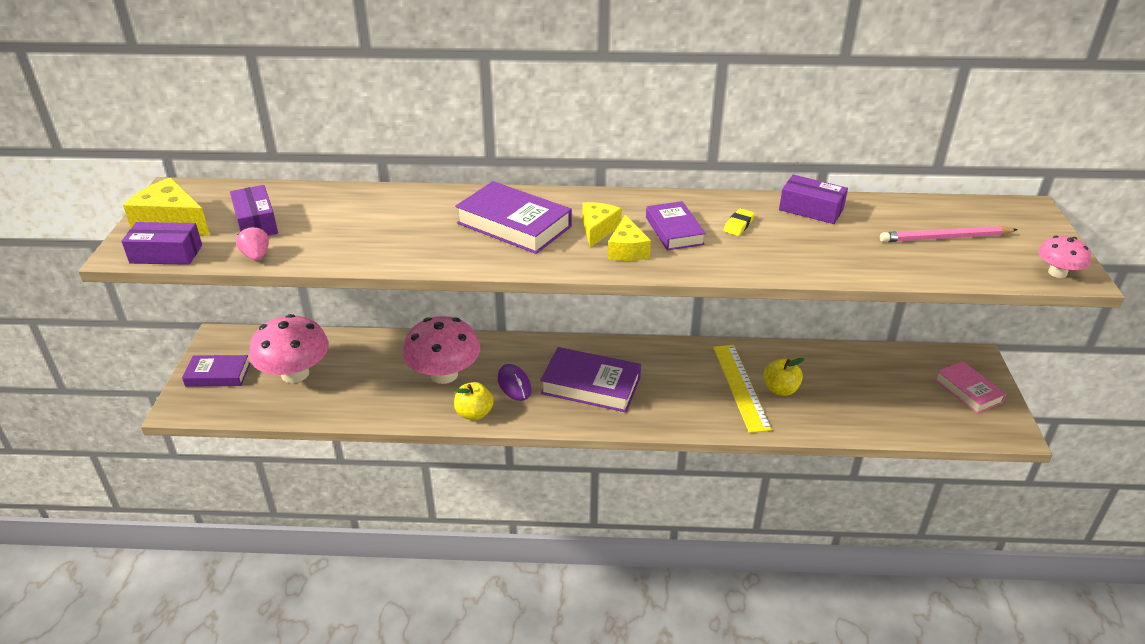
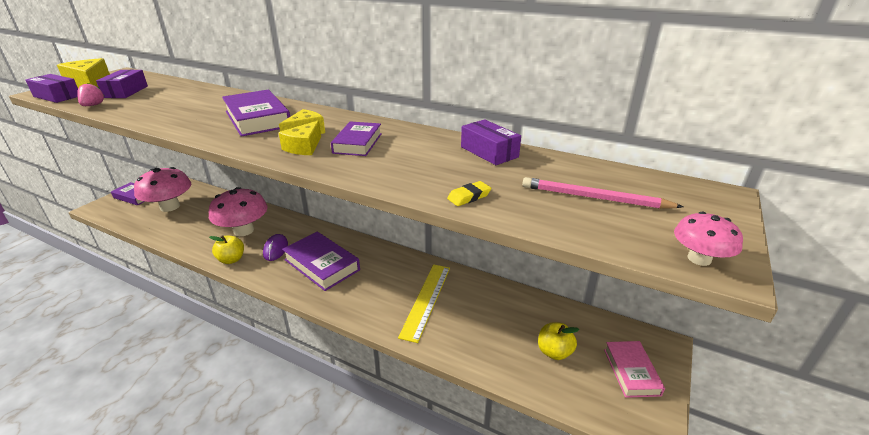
camera: 25 degrees right, 5 degrees down
yellow eraser [723,208,755,236] -> yellow eraser moved to [447,181,491,206]
yellow apple [764,358,804,396] -> yellow apple moved to [538,322,579,360]

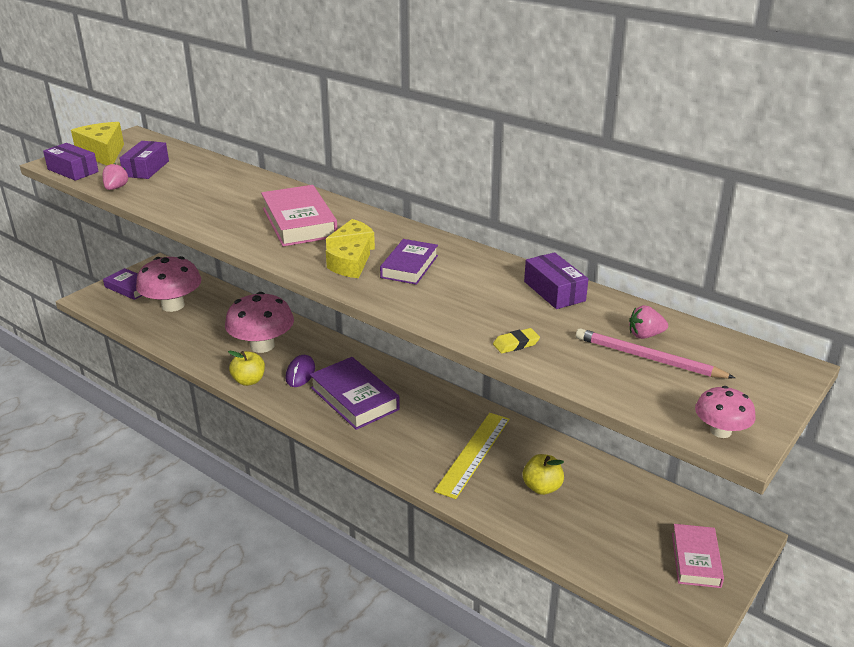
camera: 10 degrees right, 0 degrees up
purple book [222,90,290,137] -> pink book [261,185,338,246]
yellow apple [538,322,579,360] -> yellow apple moved to [523,454,564,495]
none -> pink strawberry [629,305,668,339]

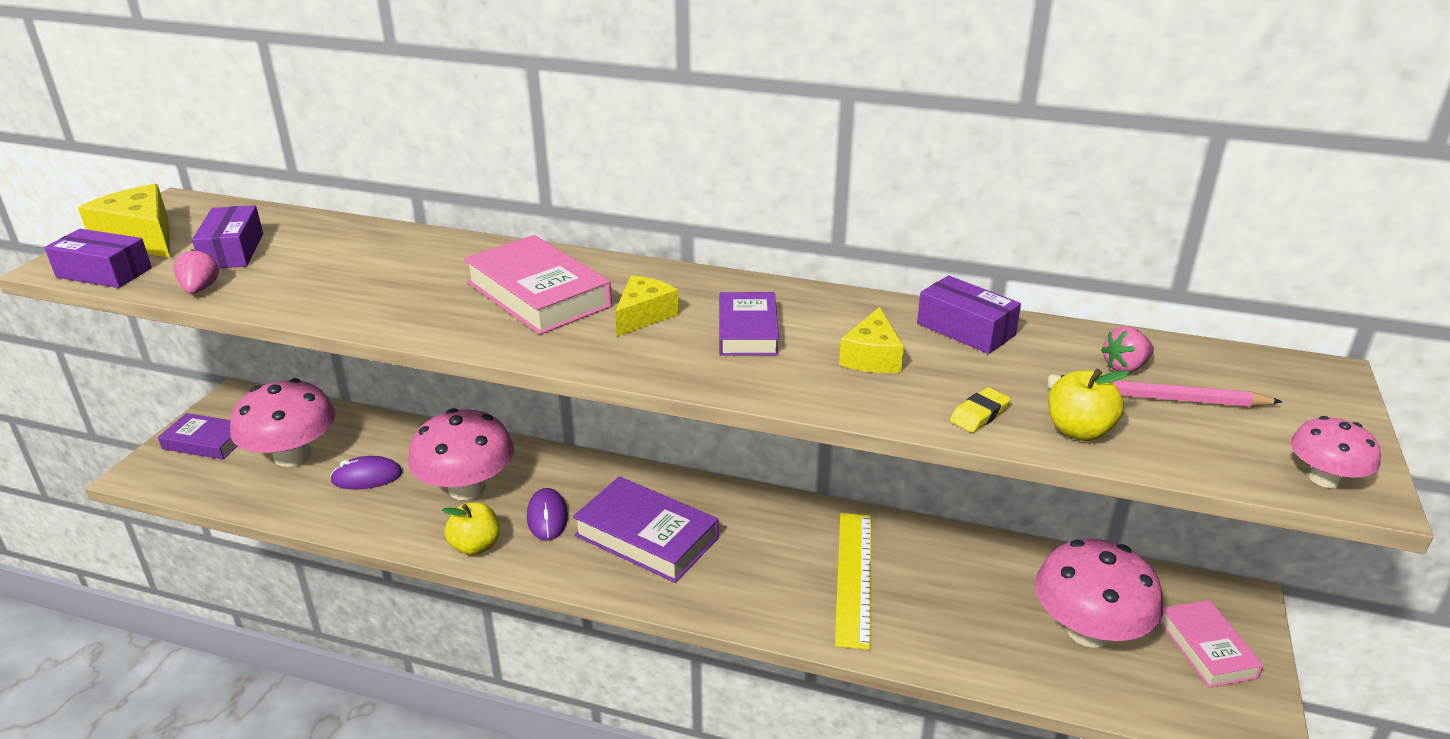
camera: 20 degrees left, 0 degrees up
yellow cheese [326,237,370,278] -> yellow cheese moved to [839,307,904,373]
yellow apple [523,454,564,495] -> yellow apple moved to [1048,369,1130,441]
none -> purple mouse [330,456,402,489]
none -> pink mushroom [1035,539,1163,648]

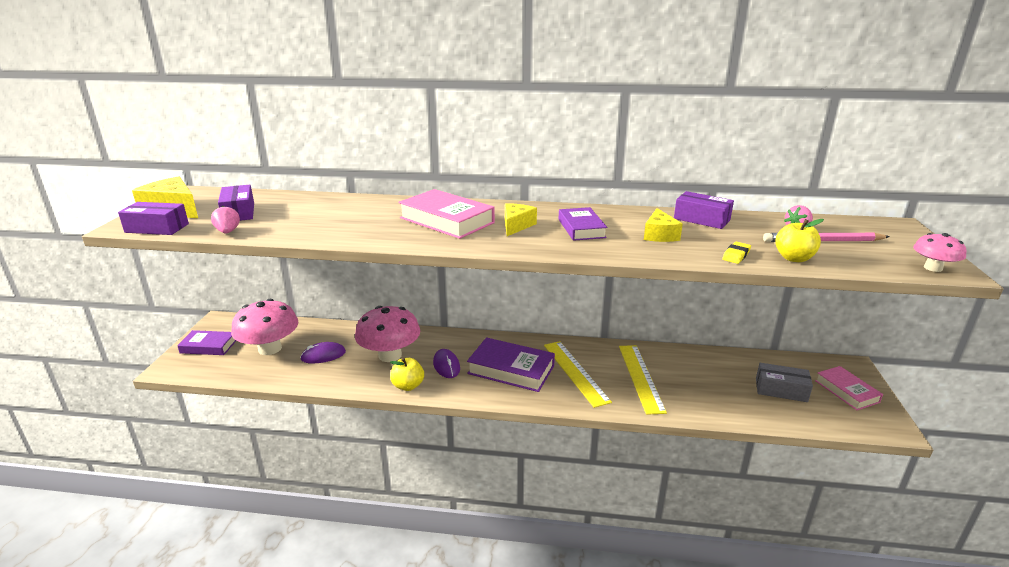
camera: 10 degrees left, 5 degrees down
pink mushroom [1035,539,1163,648] -> grey box [756,363,813,402]
none -> yellow ruler [544,341,612,408]

